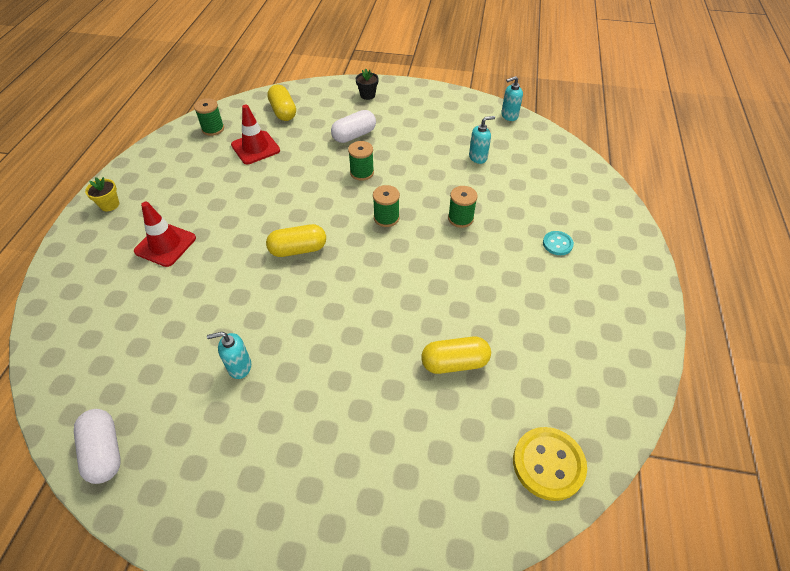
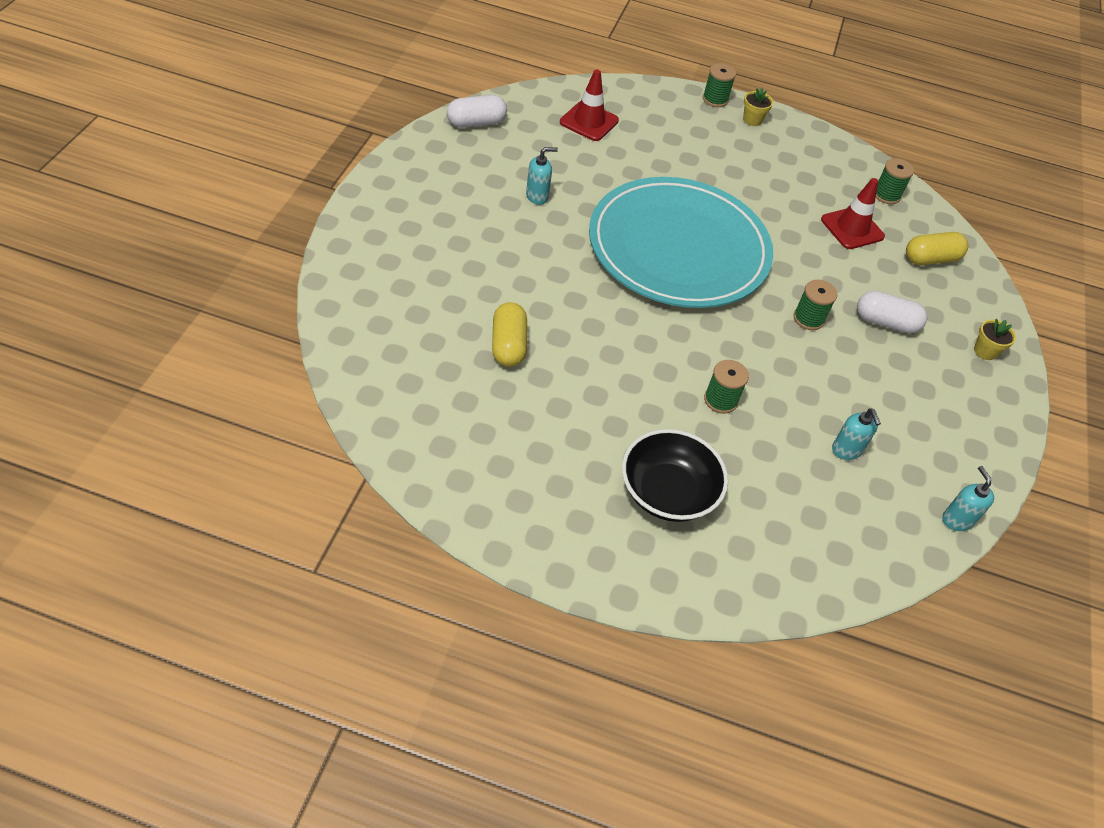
camera: 90 degrees right, 0 degrees up
red traffic cone [134,202,196,267] -> red traffic cone moved to [560,70,619,141]
turquoise soap dispenser [207,332,251,379] -> turquoise soap dispenser turned 75 degrees clockwise [526,147,558,205]
yellow capsule [266,224,326,257] -> turquoise plate [589,177,773,308]
white capsule [331,110,376,143] -> white capsule turned 45 degrees counterclockwise [857,291,927,333]
black flower pot [356,69,379,100] -> yellow flower pot [974,319,1016,360]
green spool [373,185,400,227] -> green spool moved to [703,63,736,107]
yellow button [513,427,587,501] -> none
turquoise button [543,231,574,255] -> black bowl [622,429,728,522]

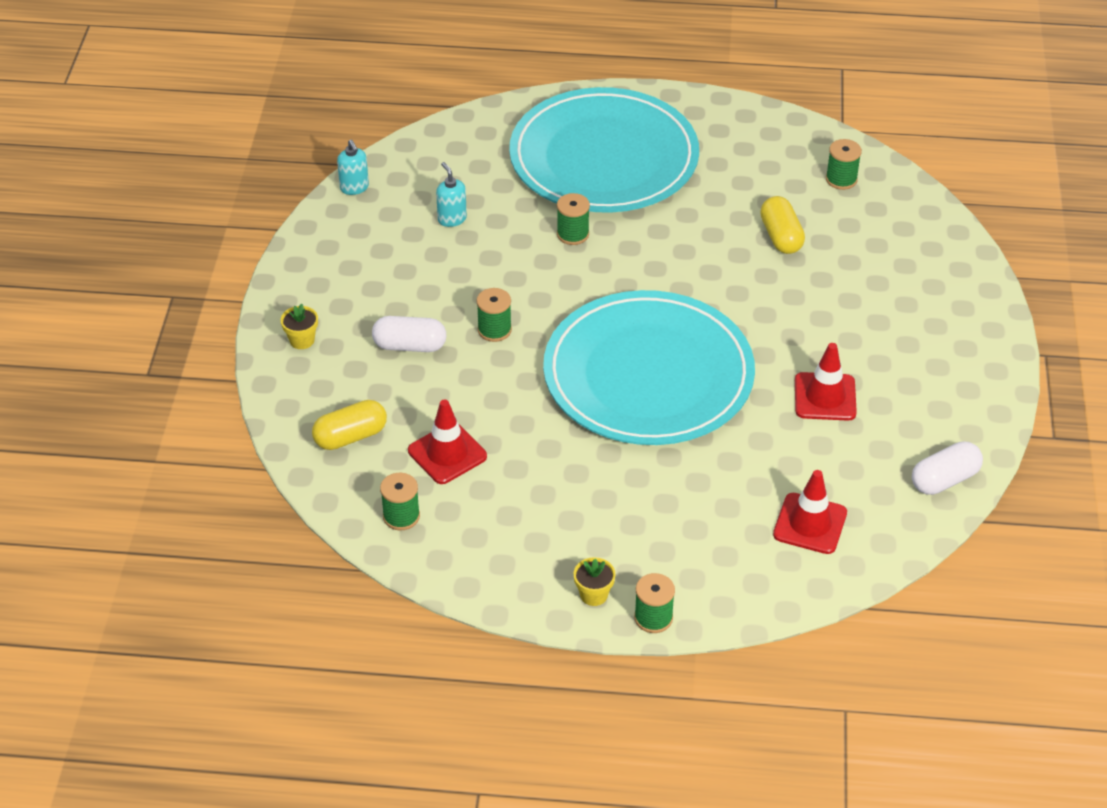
camera: 175 degrees right, 5 degrees down
turquoise soap dispenser [526,147,558,205] -> red traffic cone [795,343,857,421]
black bowl [622,429,728,522] -> turquoise plate [509,87,699,213]
none -> green spool [826,139,862,190]

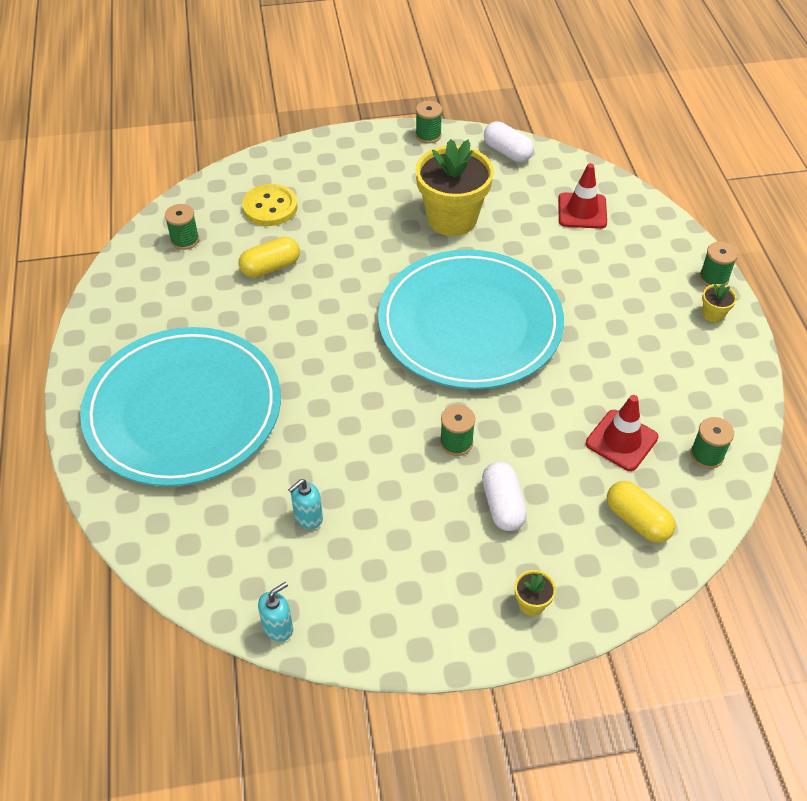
camera: 105 degrees left, 5 degrees up
green spool [557,193,590,245] -> green spool moved to [416,101,442,144]
red traffic cone [795,343,857,421] -> yellow flower pot [415,139,494,236]
none -> yellow button [242,184,298,226]

